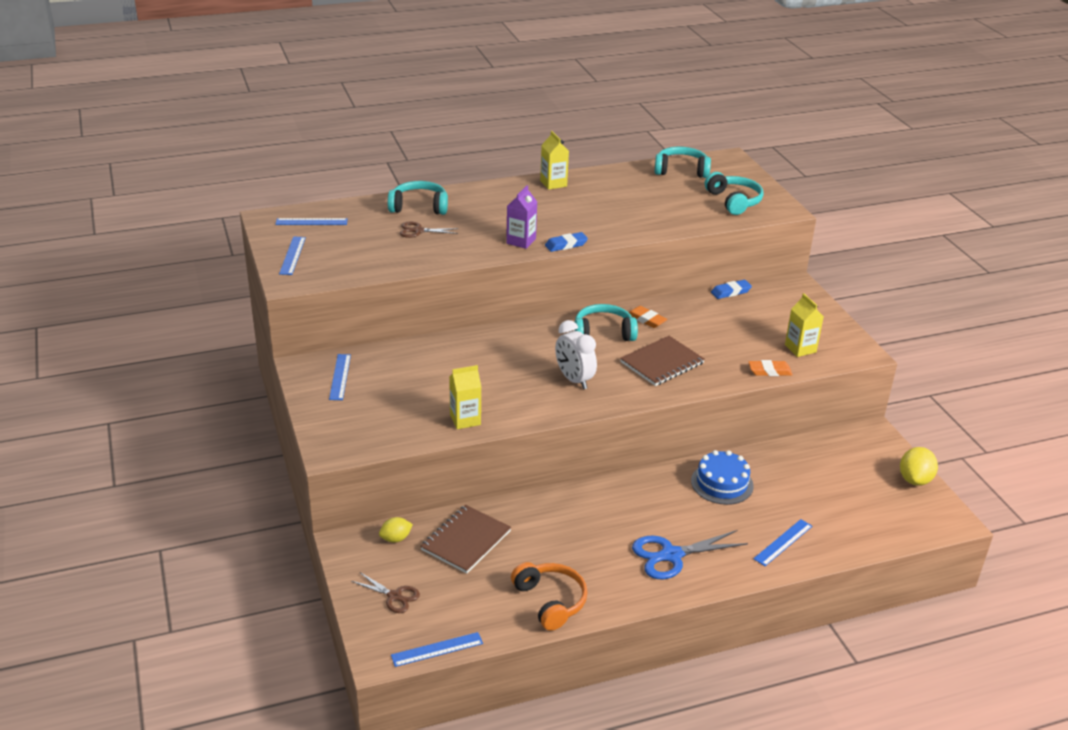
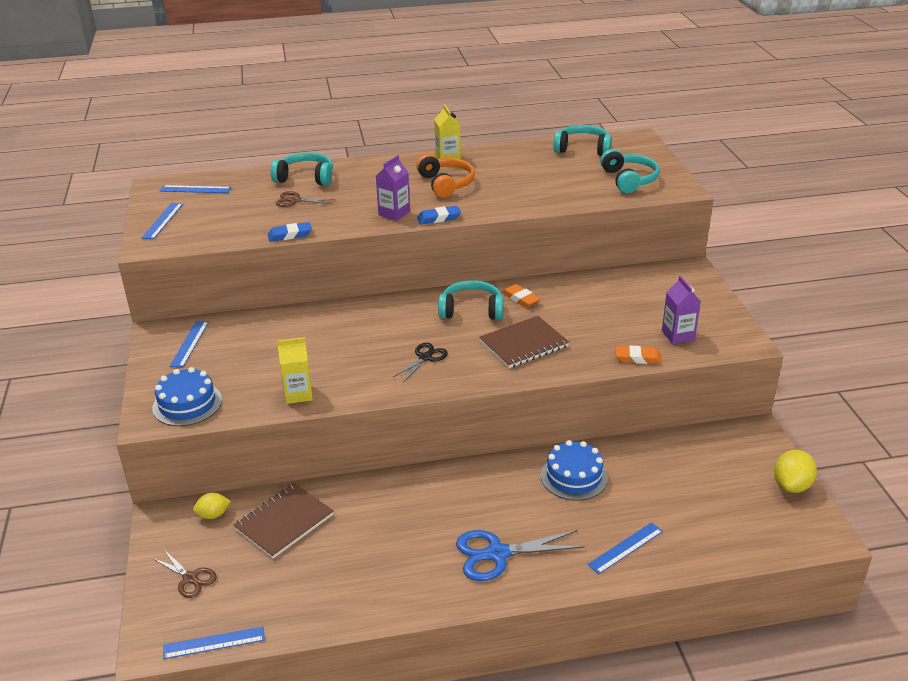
camera: 10 degrees right, 0 degrees up
orange headphones [511,562,588,631] -> orange headphones moved to [416,154,475,198]
white clock [555,320,597,389] -> black scissors [393,343,448,381]
blue eraser [711,280,752,299] -> blue eraser moved to [268,222,312,242]
yellow carton [785,293,824,357] -> purple carton [662,276,701,344]
none -> blue cake [152,367,222,426]

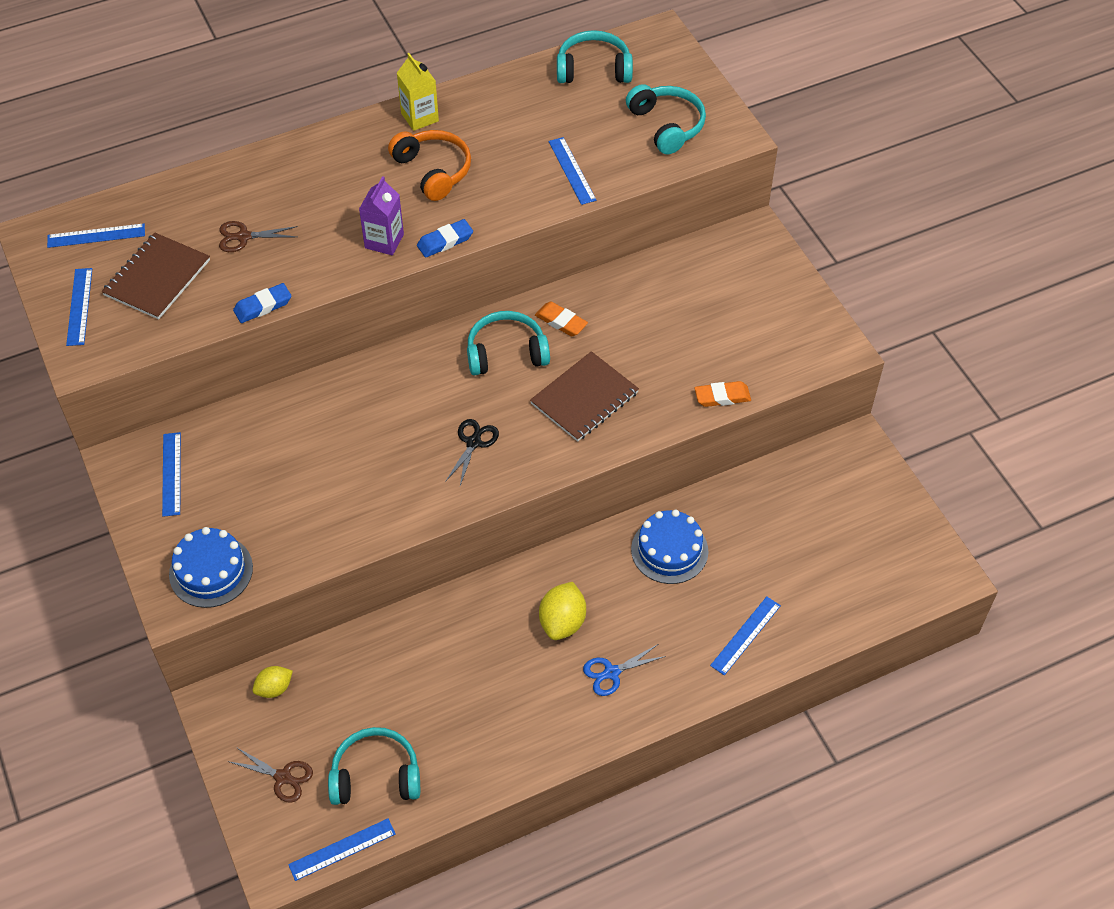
camera: 15 degrees left, 20 degrees up
brown notebook [233,483,334,559] -> brown notebook moved to [102,232,210,319]
turquoise headphones [271,152,333,186] -> turquoise headphones moved to [328,727,420,805]
yellow carton [277,337,313,404] -> none
blue scissors [456,530,585,581] -> blue scissors [583,644,666,696], size x0.59
purple carton [662,276,701,344] -> none
yellow lemon [774,450,817,493] -> yellow lemon moved to [539,582,586,640]
none -> blue ruler [549,137,597,205]

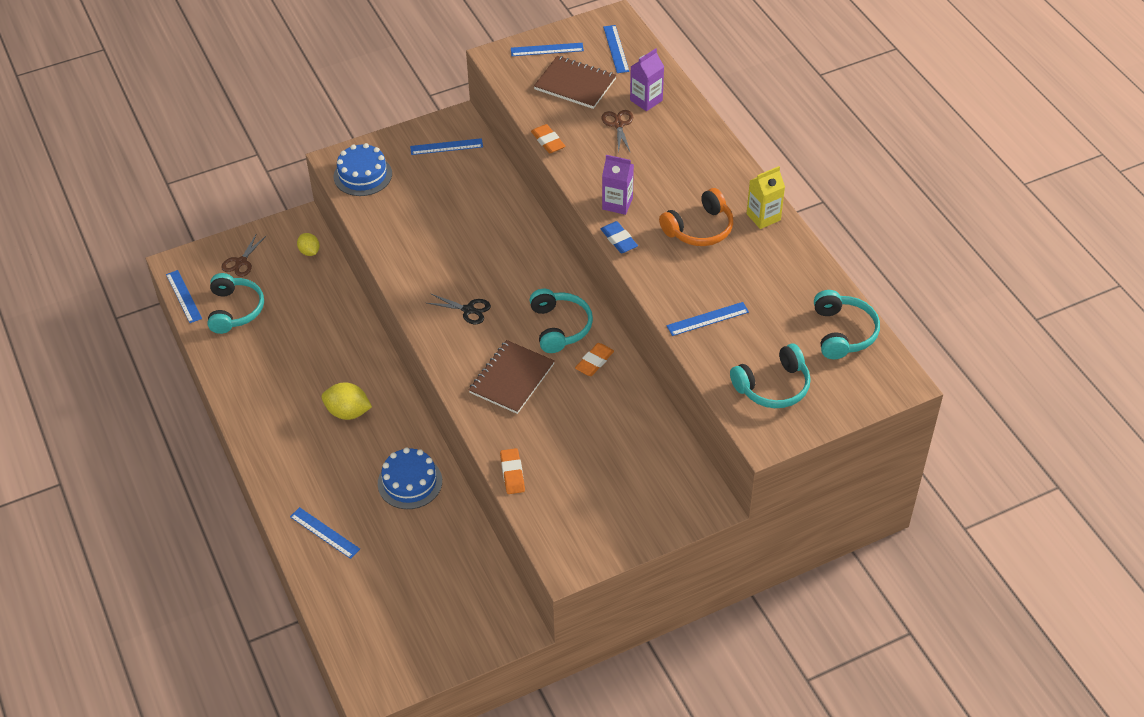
camera: 90 degrees right, 5 degrees down
blue eraser [233,283,291,323] -> orange eraser [531,124,565,153]
brown notebook [530,351,639,442] -> brown notebook turned 75 degrees clockwise [469,340,555,414]
blue scissors [583,644,666,696] -> none
none -> purple carton [630,48,664,111]

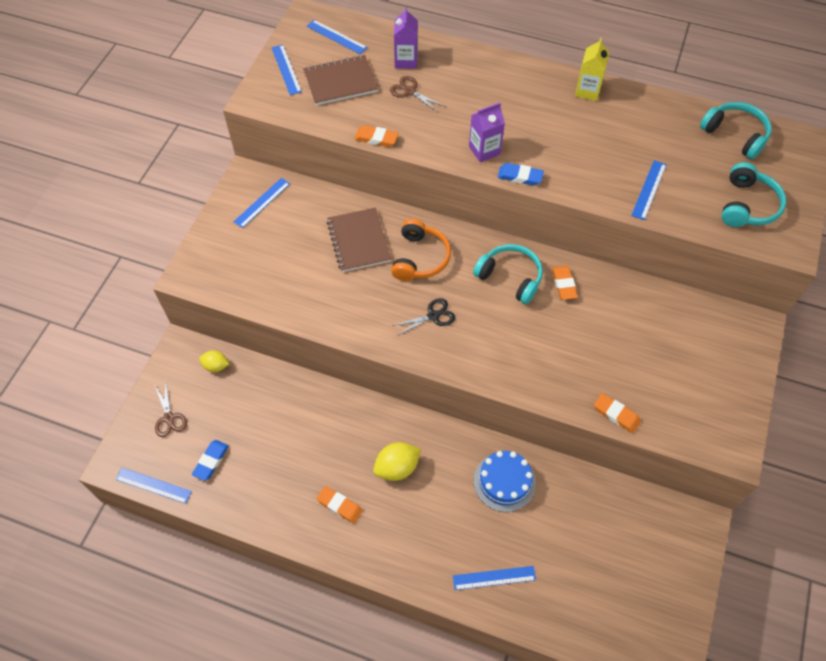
camera: 45 degrees left, 10 degrees up
turquoise headphones [208,273,264,334] -> blue eraser [192,440,229,481]
blue cake [334,143,392,196] -> none
brown notebook [469,340,555,414] -> brown notebook moved to [327,208,391,272]
blue ruler [511,43,584,56] -> blue ruler turned 60 degrees counterclockwise [271,45,302,95]
orange headphones [659,188,733,246] -> orange headphones moved to [391,219,451,281]
none -> orange eraser [317,486,363,524]

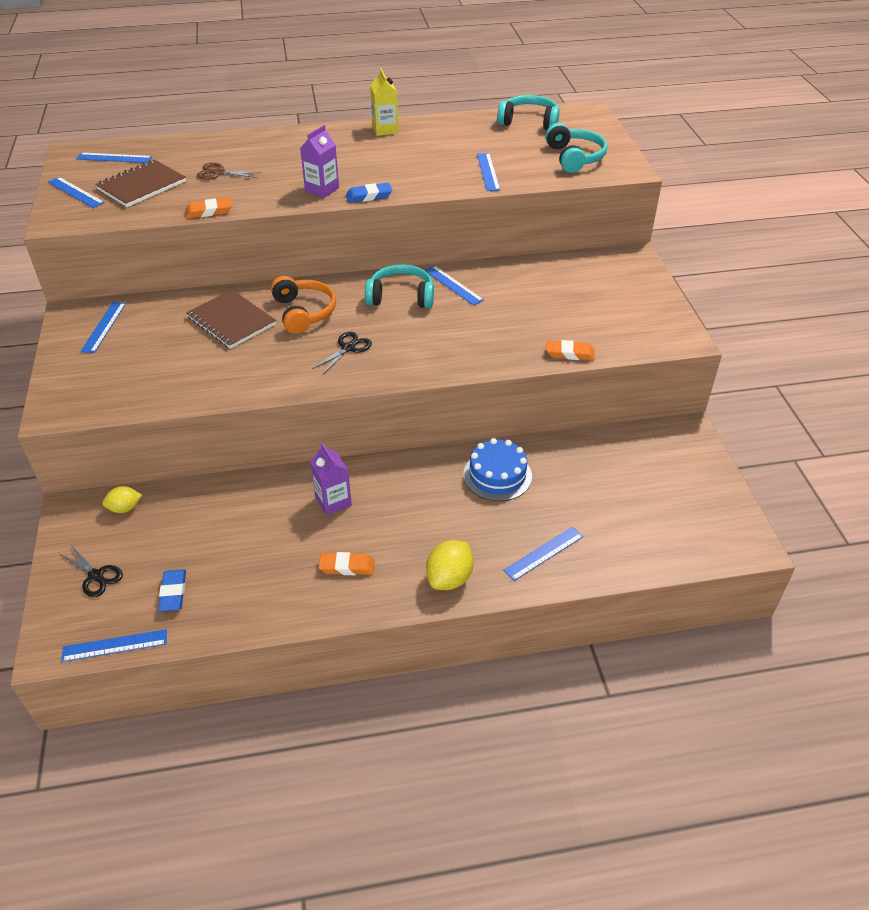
camera: 30 degrees left, 15 degrees down
brown scissors [155,381,187,437] -> black scissors [58,545,123,597]
yellow lemon [373,442,421,481] -> yellow lemon moved to [426,540,474,590]
purple carton [394,7,418,69] -> purple carton moved to [310,443,352,515]
orange eraser [552,266,578,300] -> blue ruler [425,265,484,305]

